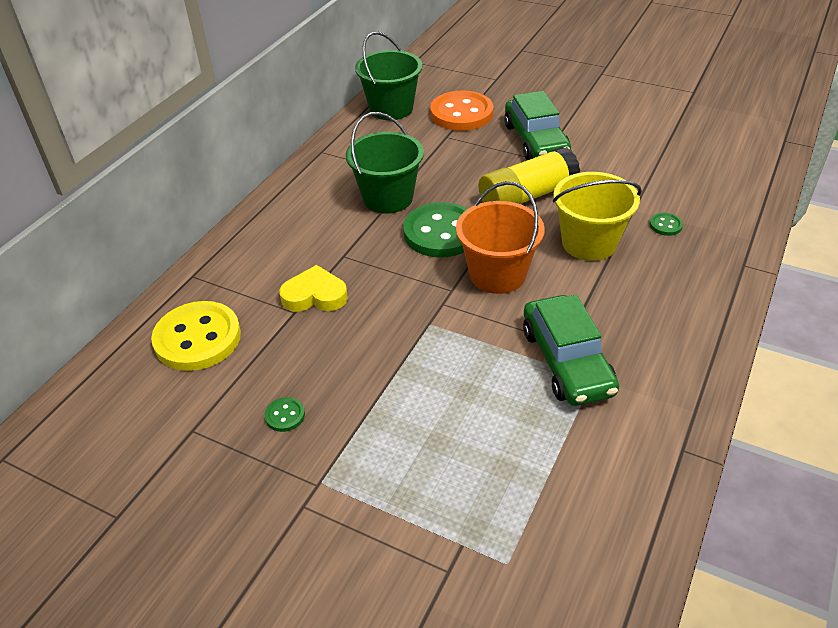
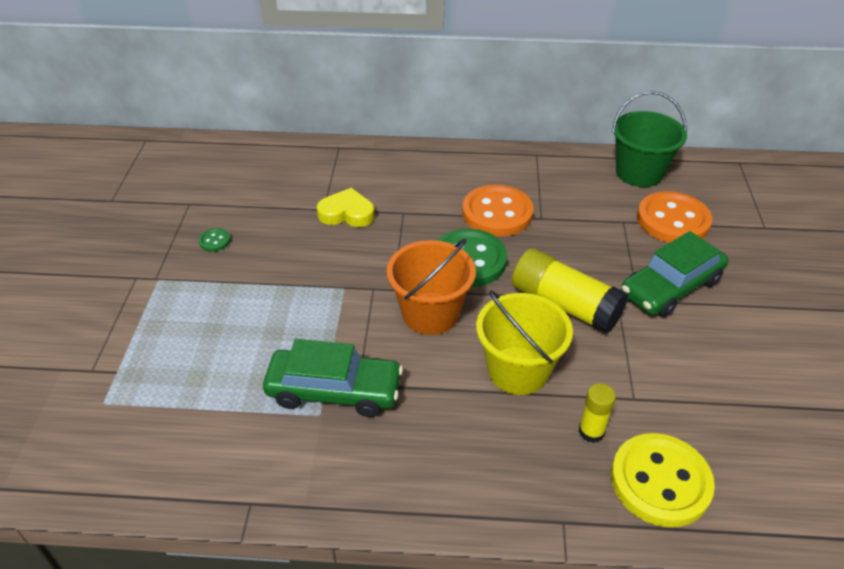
camera: 65 degrees right, 0 degrees up
yellow button [151,301,241,371] -> yellow button moved to [611,433,715,527]
yellow heart [279,265,348,312] -> yellow heart turned 60 degrees counterclockwise [317,188,375,227]
green bucket [346,112,424,214] -> orange button [462,185,534,237]
green car [523,295,619,406] -> green car turned 135 degrees counterclockwise [263,339,403,417]
green button [650,213,683,236] -> yellow glue stick [579,383,616,443]

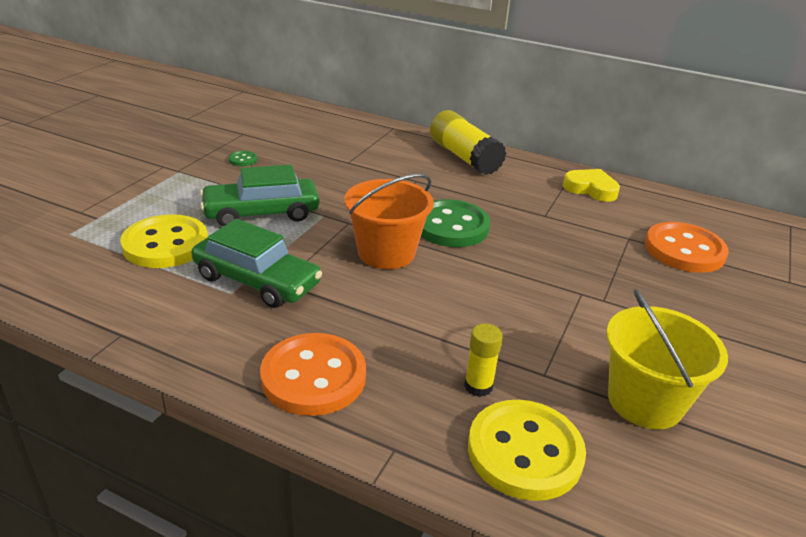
camera: 20 degrees right, 10 degrees down
yellow heart [317,188,375,227] -> yellow heart moved to [563,169,620,202]
orange button [462,185,534,237] -> orange button moved to [260,333,366,416]
yellow bucket [476,290,573,395] -> yellow bucket moved to [606,289,728,429]
yellow glue stick [512,248,628,334] -> yellow glue stick moved to [430,110,506,175]
green bucket [612,91,687,187] -> none
green car [621,231,728,317] -> green car moved to [200,165,319,227]
none -> yellow button [120,214,208,268]

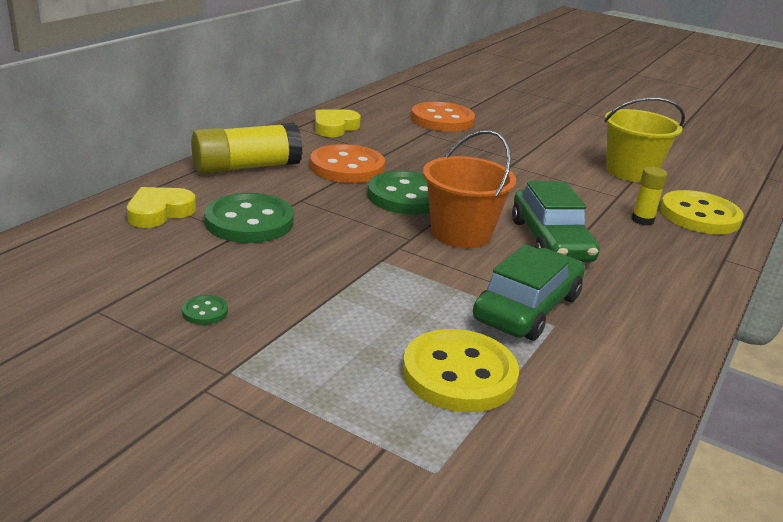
camera: 85 degrees left, 5 degrees down
green car [200,165,319,227] -> green car moved to [512,181,600,262]
orange button [260,333,366,416] -> orange button moved to [310,144,385,183]
none -> yellow heart [127,187,196,228]
none -> green button [204,193,294,243]

